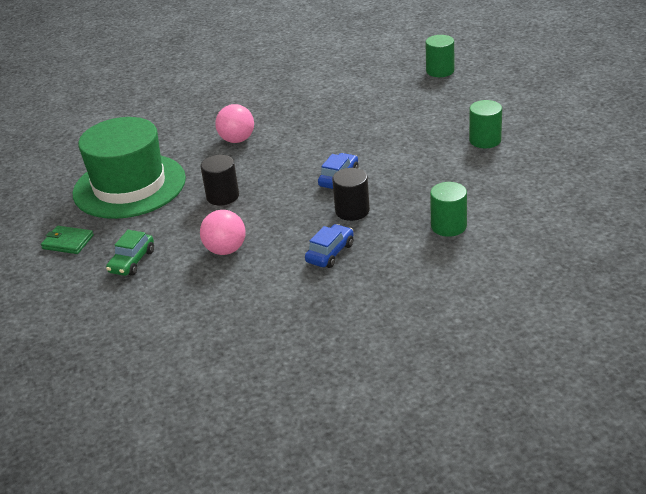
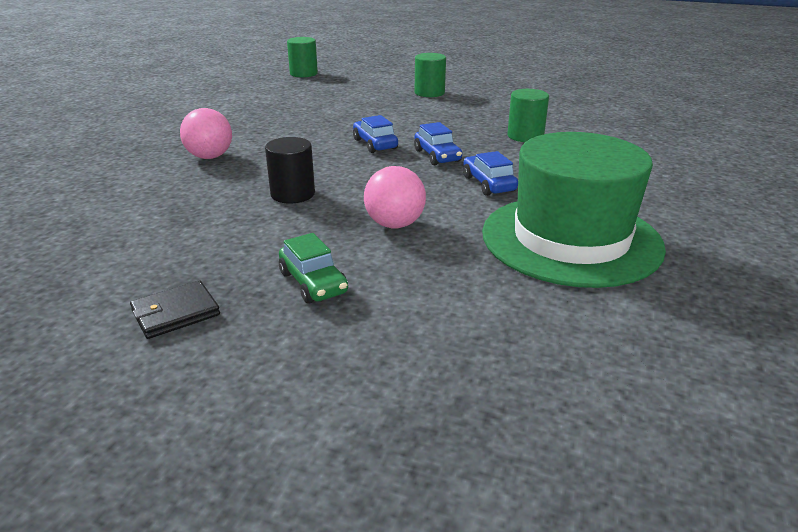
camera: 55 degrees left, 5 degrees down
green wallet [41,226,94,254] -> black wallet [130,280,220,339]
green hat [73,117,186,219] -> green hat moved to [482,132,666,288]
black cylinder [332,168,370,221] -> blue car [414,122,462,165]

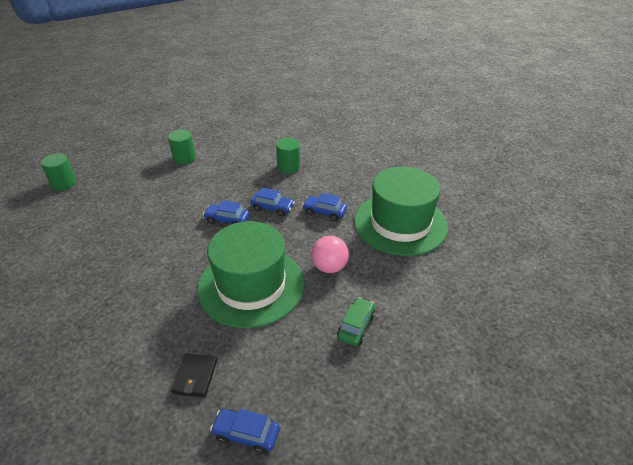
camera: 50 degrees left, 10 degrees up
black wallet [130,280,220,339] -> black wallet moved to [171,353,217,397]
pink ball [180,108,232,159] -> none
black cylinder [265,137,315,203] -> green hat [197,221,304,328]
green car [279,233,348,304] -> green car turned 75 degrees counterclockwise [337,297,375,346]
none -> blue car [210,409,280,454]

